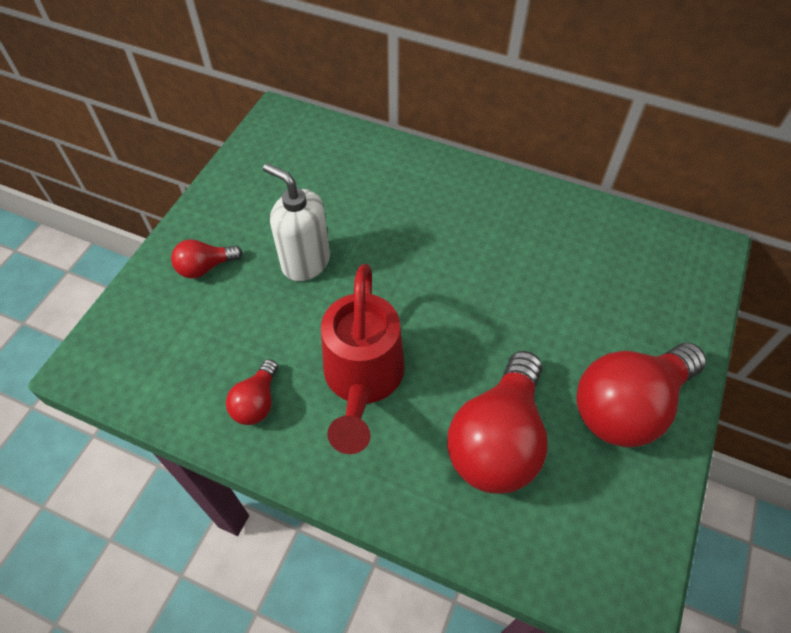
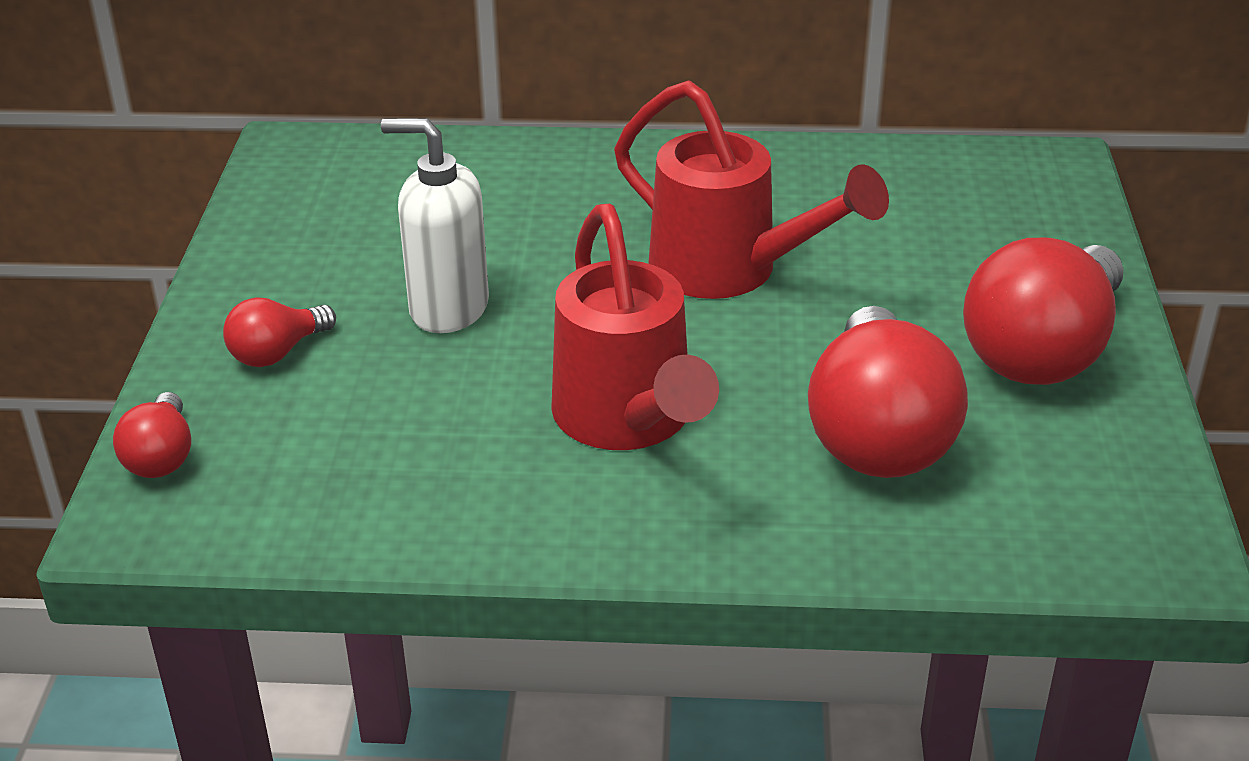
camera: 20 degrees left, 20 degrees down
red light bulb [226,359,278,425] -> red light bulb moved to [113,392,191,478]
none -> red watering can [614,80,889,299]

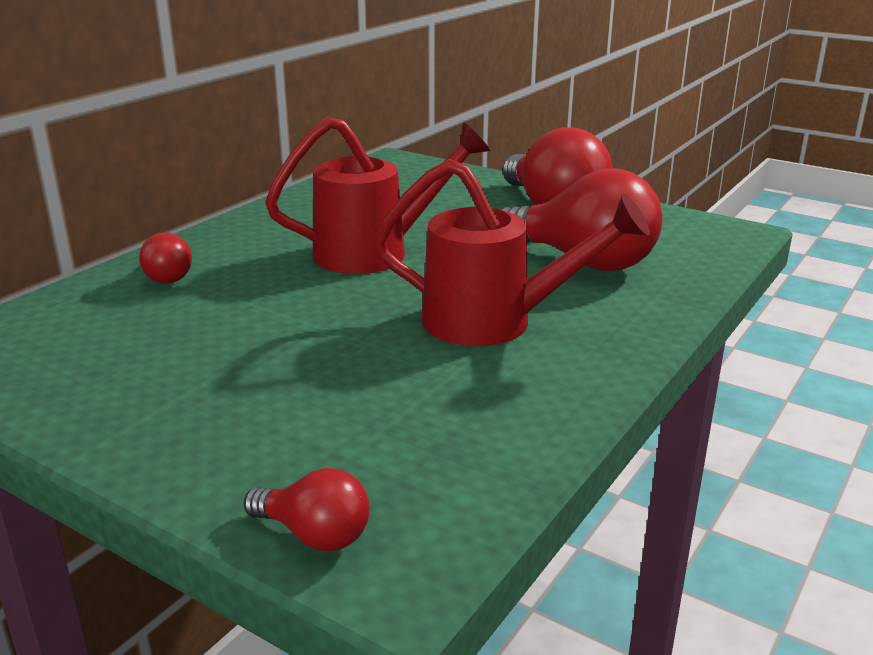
camera: 60 degrees left, 10 degrees down
red light bulb [223,297,336,367] -> red light bulb moved to [139,233,192,284]
white soap dispenser [381,118,489,333] -> none

